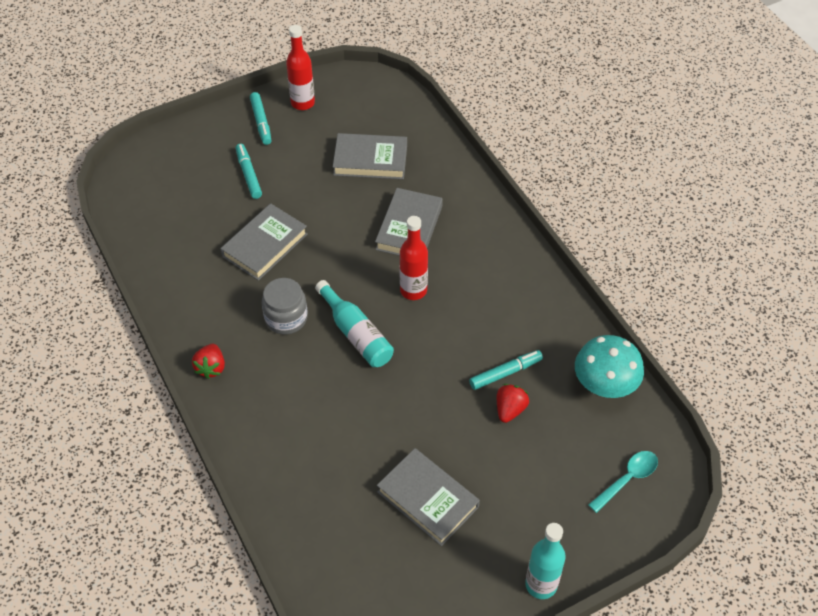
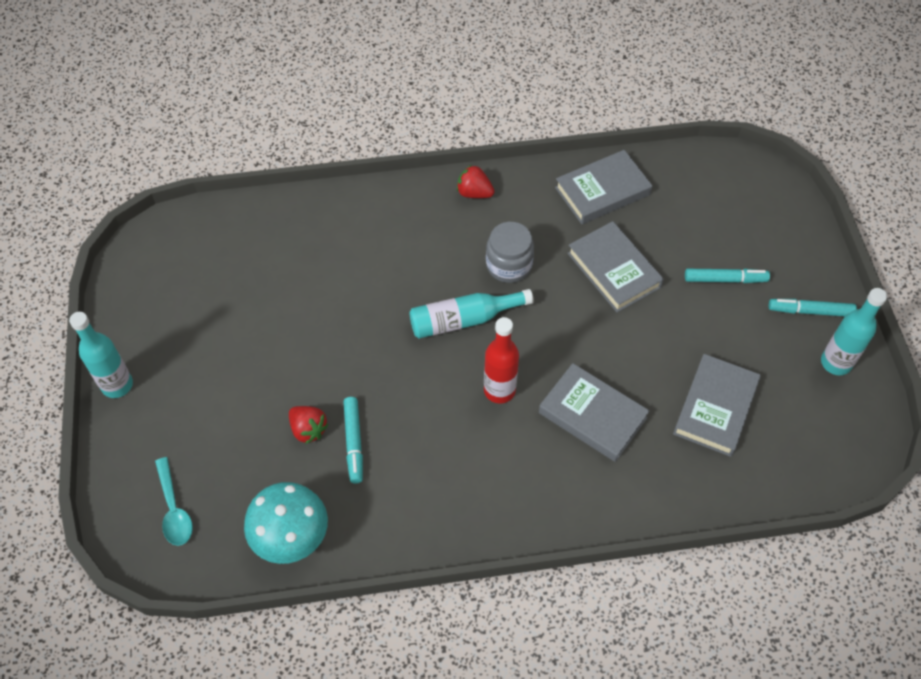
camera: 110 degrees right, 5 degrees up
red bottle [286,25,315,110] -> turquoise bottle [821,288,887,375]
grey book [377,448,480,546] -> grey book moved to [555,150,652,224]

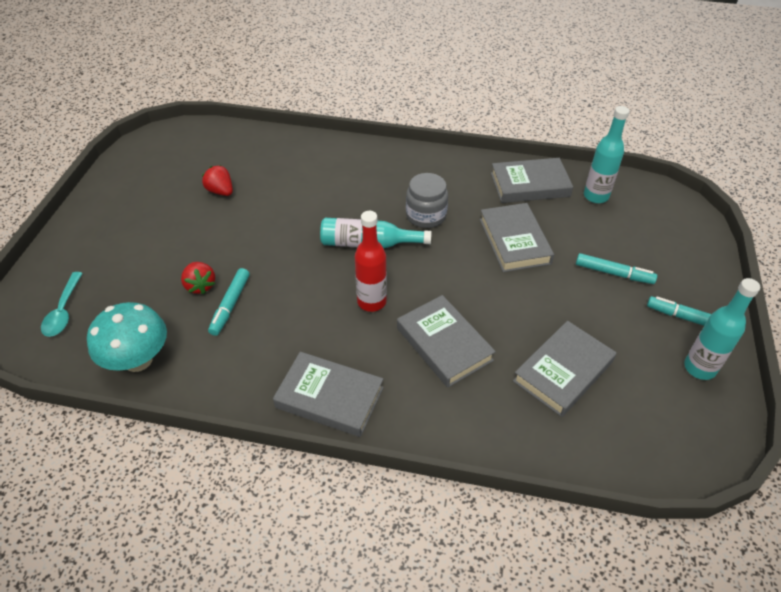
camera: 20 degrees right, 10 degrees down
turquoise bottle [69,312,133,398] -> turquoise bottle moved to [584,106,629,203]
red strawberry [457,165,495,198] -> red strawberry moved to [202,165,233,196]
none -> grey book [273,352,384,437]

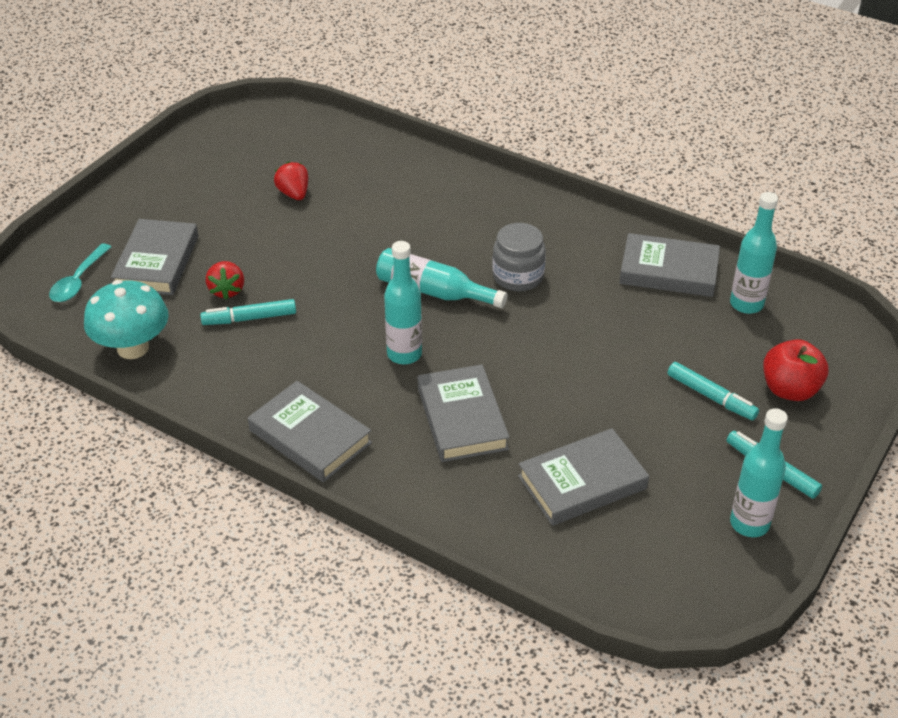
camera: 20 degrees right, 5 degrees down
turquoise marker [208,268,250,336] -> turquoise marker turned 45 degrees clockwise [200,299,296,325]
red bottle [355,211,387,312] -> turquoise bottle [384,241,422,364]
grey book [480,203,554,272] -> grey book moved to [111,219,198,295]
none -> red apple [763,339,829,401]

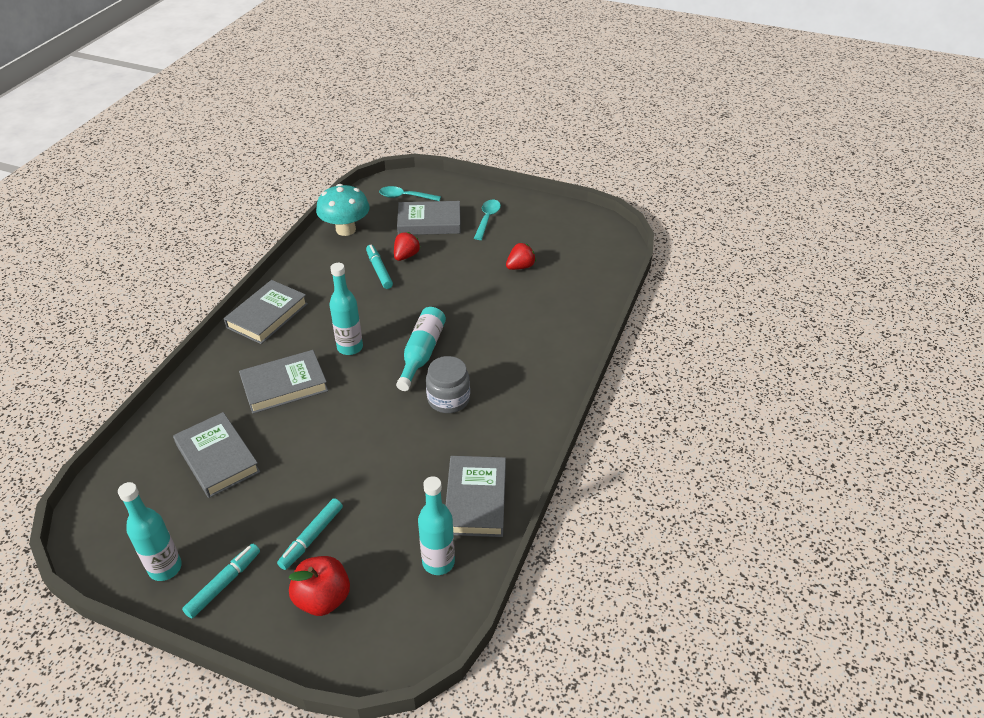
camera: 80 degrees right, 0 degrees up
red strawberry [206,261,244,300] -> red strawberry turned 135 degrees clockwise [394,232,420,261]
none -> turquoise spoon [474,200,501,240]

